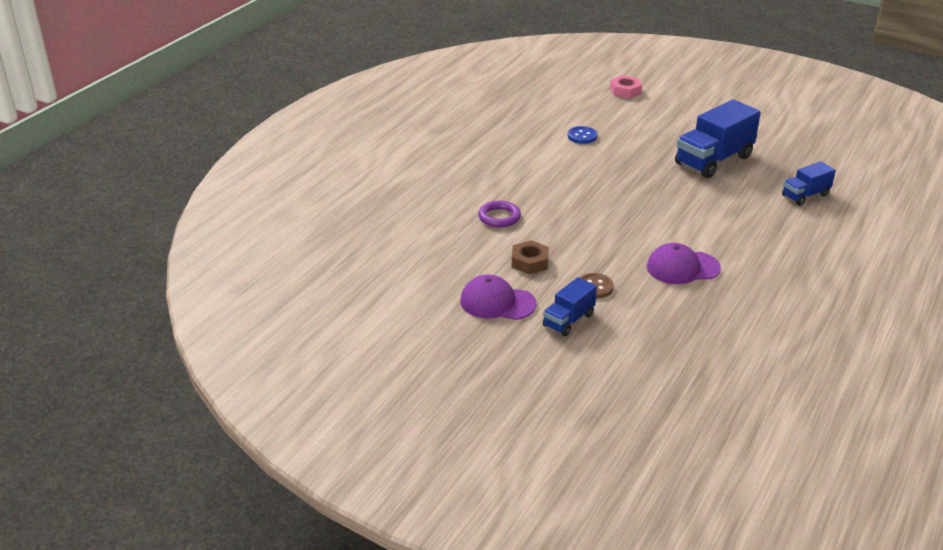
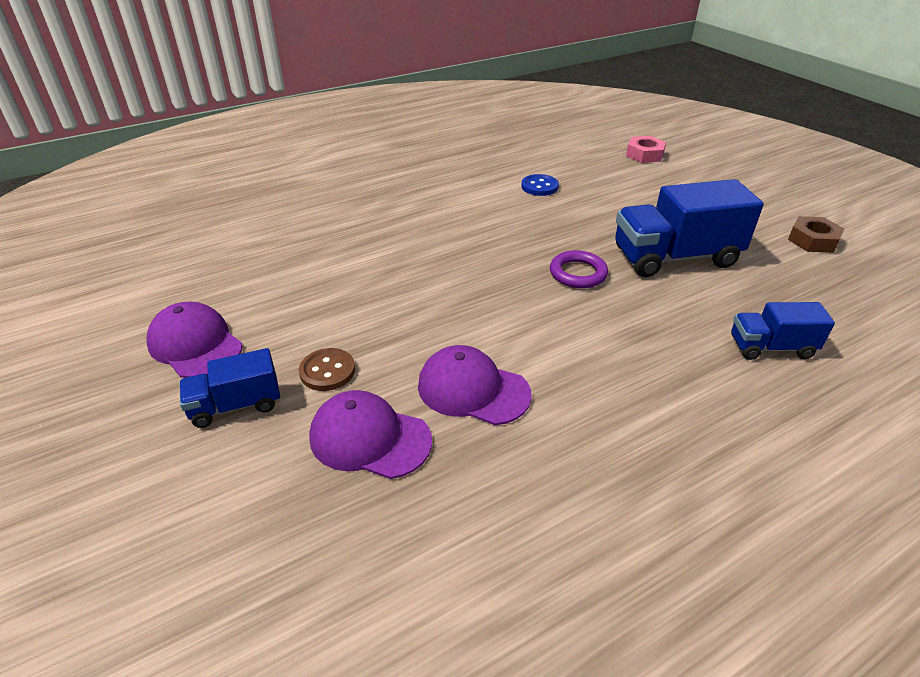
camera: 30 degrees right, 5 degrees up
purple ring [478,201,521,228] -> purple ring moved to [550,250,608,288]
brown nut [512,240,549,274] -> brown nut moved to [788,216,844,253]
none -> purple cap [309,390,432,479]

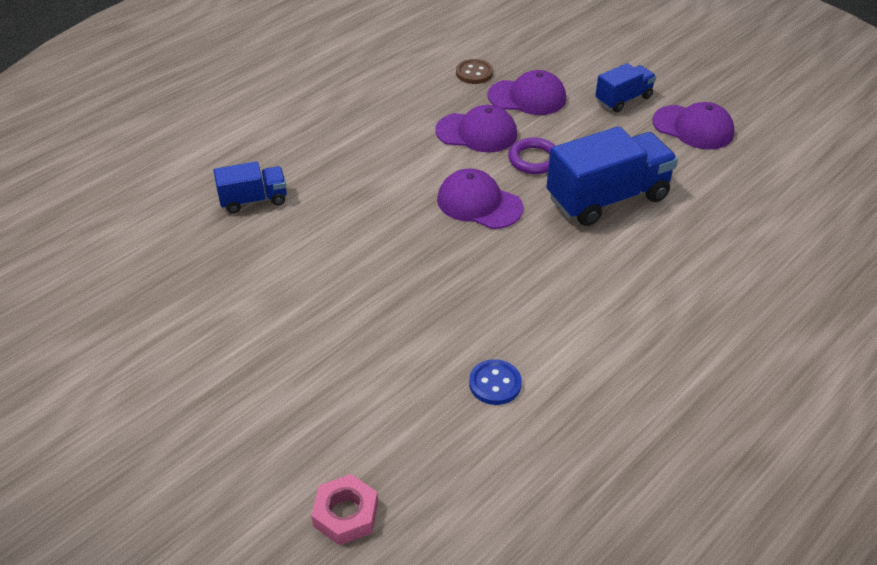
camera: 165 degrees right, 5 degrees up
brown button [299,348,355,391] -> brown button moved to [456,59,493,84]
purple ring [550,250,608,288] -> purple ring moved to [508,137,556,174]
blue truck [615,179,764,277] -> blue truck moved to [547,126,678,226]
brown nut [788,216,844,253] -> none
none -> purple cap [437,169,523,229]

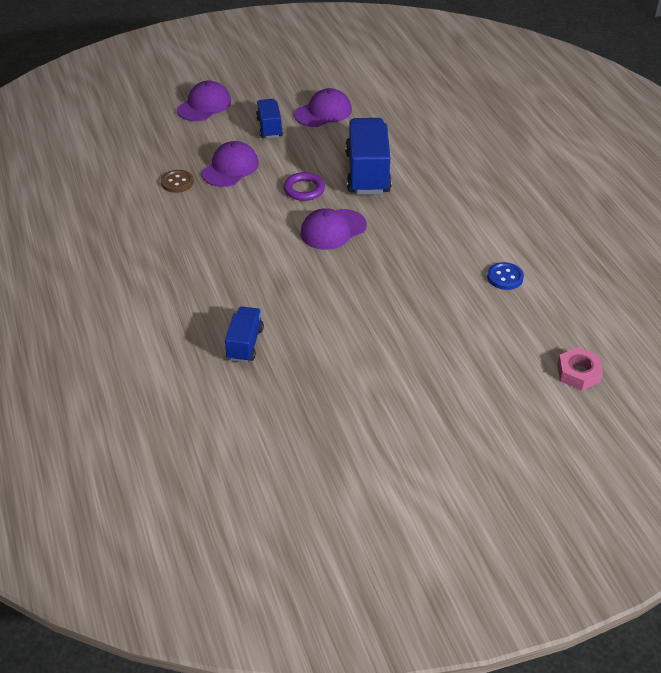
camera: 65 degrees left, 0 degrees up
purple cap [435,105,517,152] -> purple cap moved to [177,81,231,121]

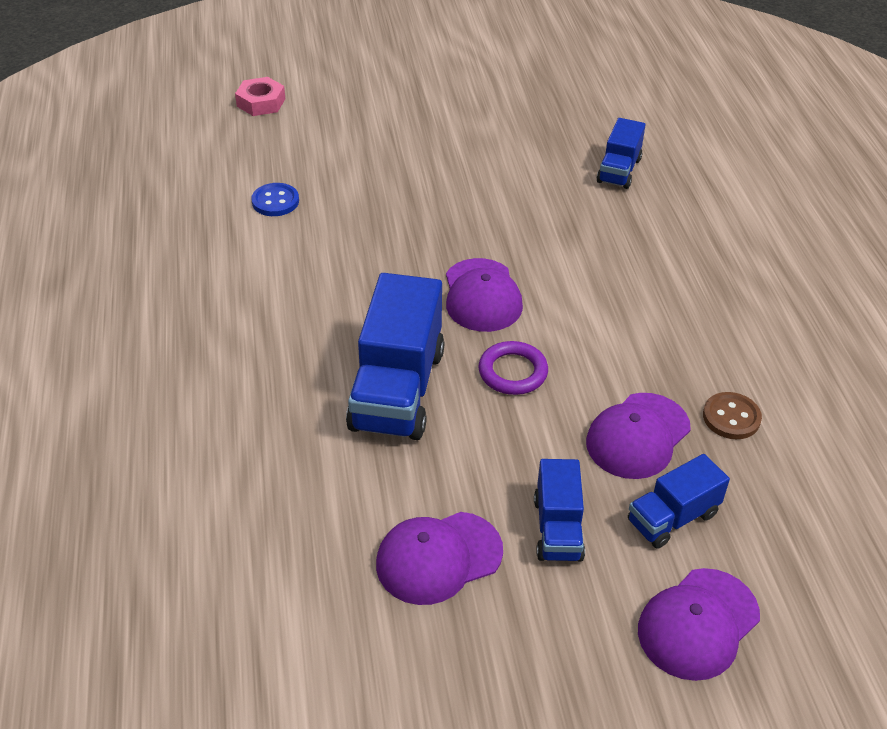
camera: 170 degrees left, 0 degrees up
purple cap [300,208,367,250] -> purple cap turned 105 degrees clockwise [446,258,523,332]
none -> blue truck [628,454,730,548]

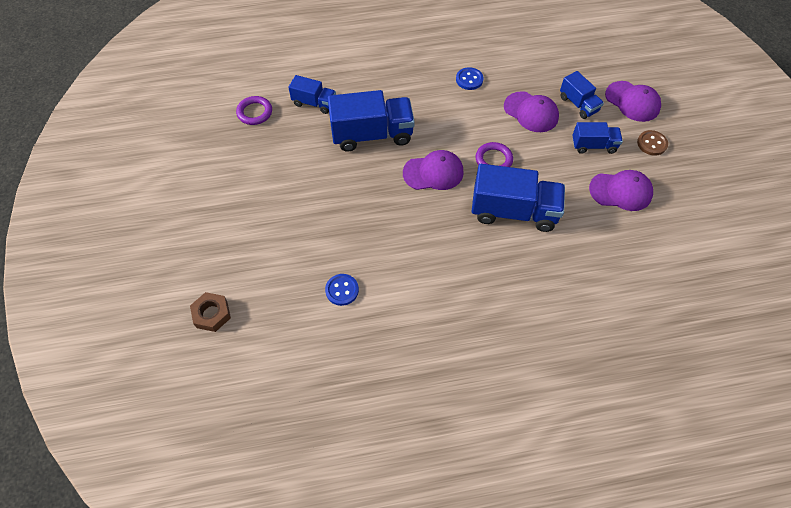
camera: 90 degrees left, 15 degrees up
pink nut [235,77,285,116] -> brown nut [190,292,231,332]
purple cap [376,512,503,605] -> purple cap turned 60 degrees counterclockwise [589,170,653,211]
brown button [703,392,762,439] -> brown button moved to [637,130,668,156]
none -> purple ring [236,96,272,125]
none -> blue truck [328,90,415,152]
none -> blue button [456,67,483,90]

